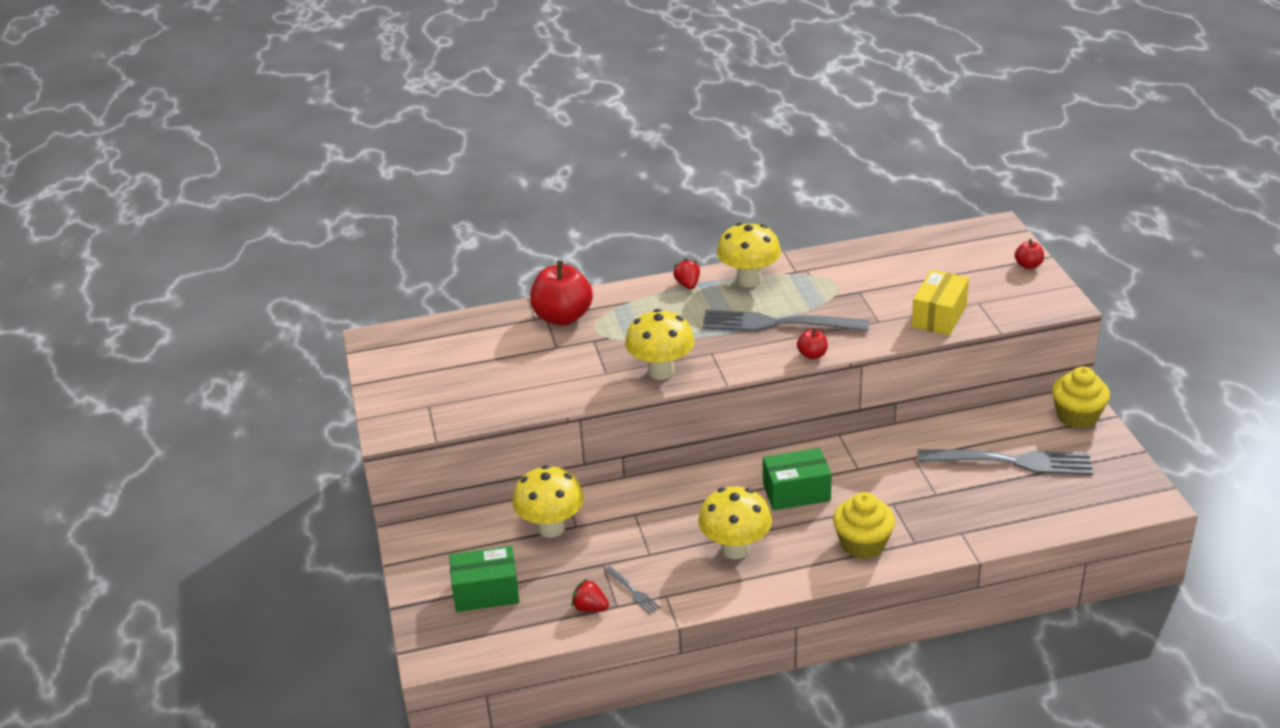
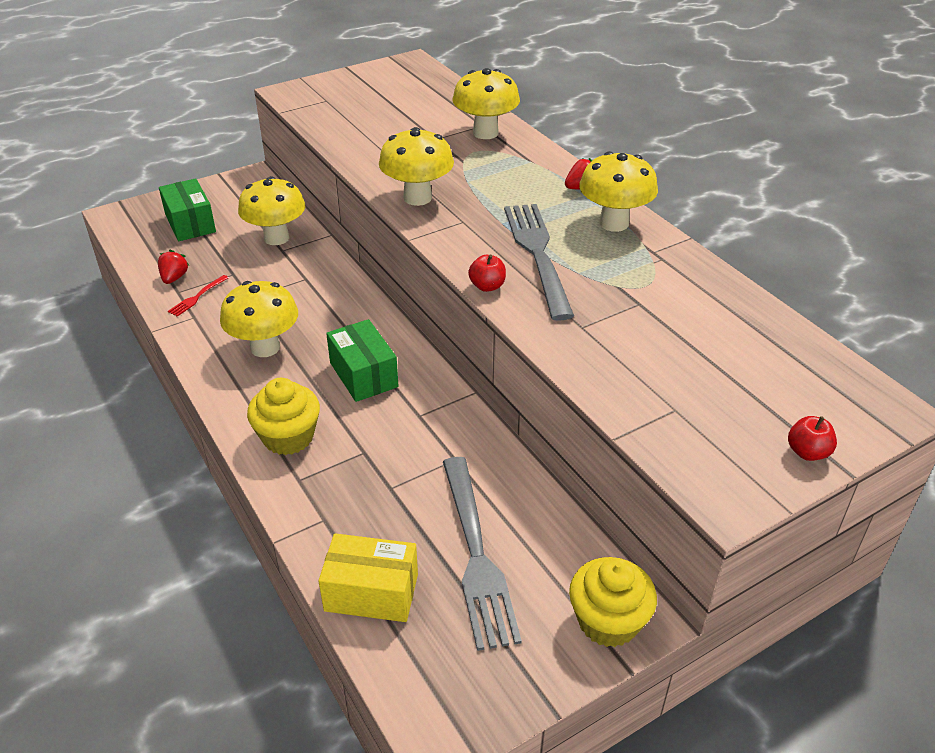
camera: 70 degrees right, 5 degrees up
red apple [530,260,593,326] -> yellow mushroom [452,68,520,139]
grey fork [604,566,661,614] -> red fork [168,275,229,317]
yellow box [911,270,969,335] -> yellow box moved to [318,533,418,622]

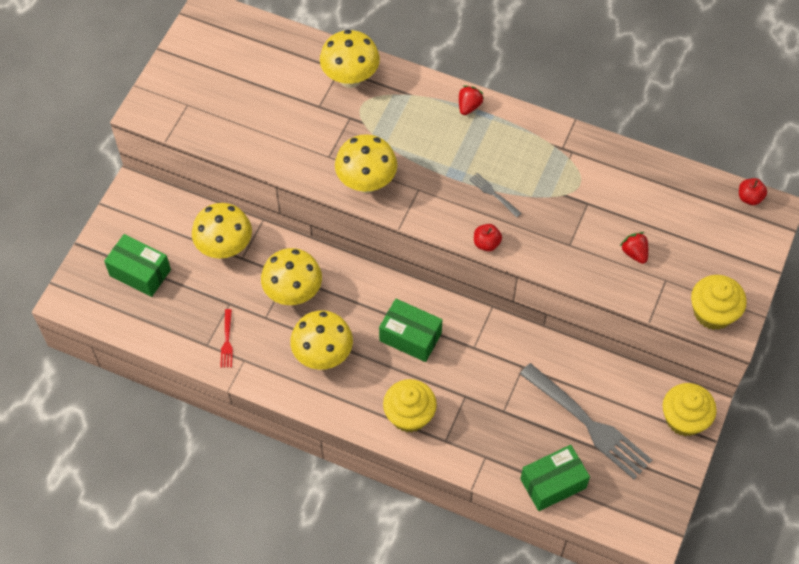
camera: 35 degrees left, 20 degrees up
red strawberry [158,250,190,284] -> red strawberry moved to [620,232,648,264]
yellow box [318,533,418,622] -> green box [520,445,590,511]
grey fork [504,204,574,321] -> grey fork [469,173,522,217], size x0.42
yellow mushroom [579,151,658,232] -> yellow mushroom moved to [261,248,322,305]
red apple [788,416,837,461] -> red apple moved to [739,178,767,205]
none -> yellow cupcake [691,275,746,330]

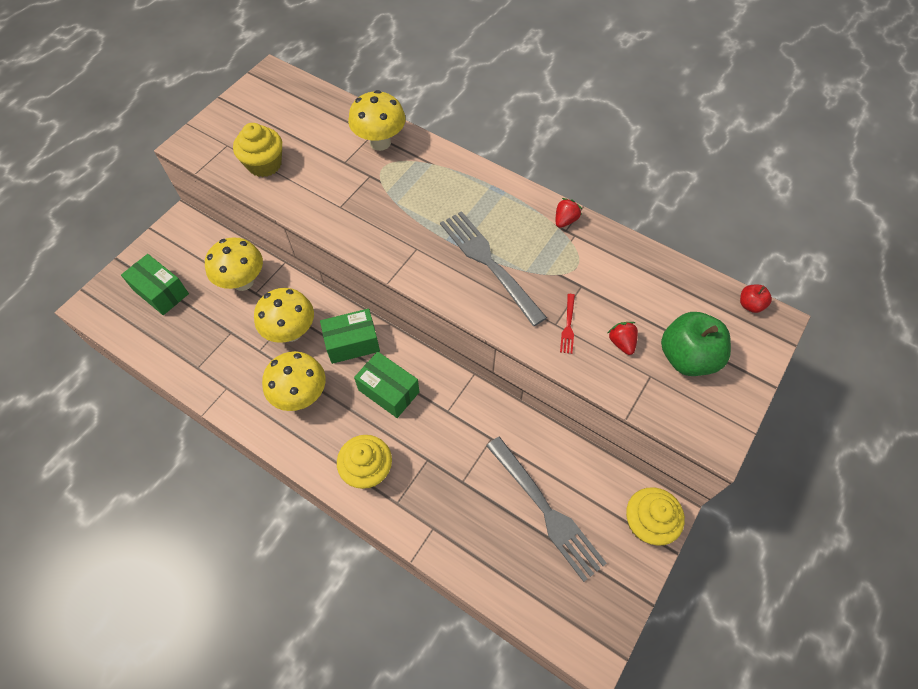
camera: 10 degrees right, 0 degrees up
red fork [220,309,233,368] -> red fork moved to [560,294,575,354]
yellow mushroom [335,134,397,193] -> none
red strawberry [459,85,484,115] -> red strawberry moved to [556,198,582,228]
grey fork [469,173,522,217] -> grey fork [440,211,547,326], size x2.37
red apple [474,224,502,251] -> none
green box [520,445,590,511] -> green box moved to [320,309,380,364]
yellow cupcake [691,275,746,330] -> yellow cupcake moved to [233,123,282,177]
none -> green apple [661,312,731,376]

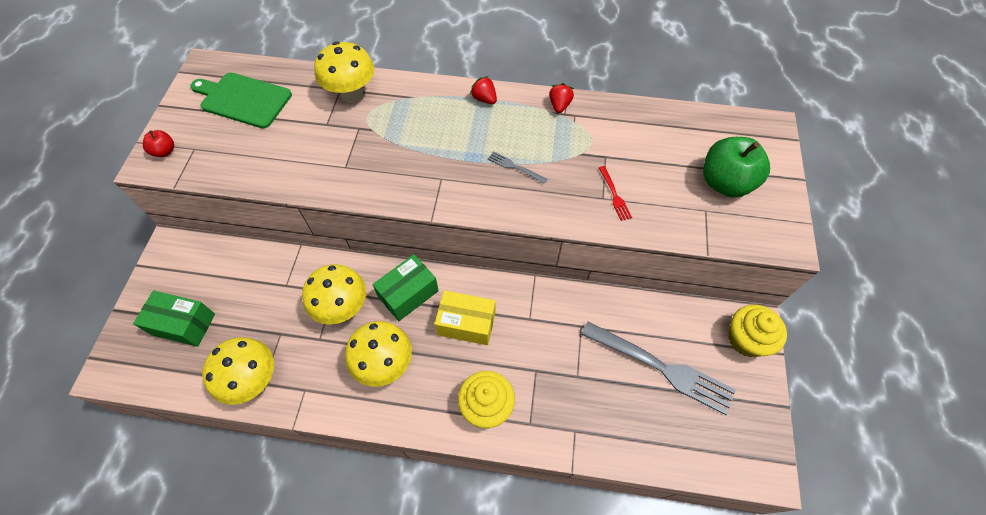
camera: 25 degrees left, 0 degrees up
yellow mushroom [205,238,263,291] -> yellow mushroom moved to [202,337,274,405]
yellow cupcake [233,123,282,177] -> none
green box [354,352,419,418] -> yellow box [435,290,496,345]
grey fork [440,211,547,326] -> grey fork [488,151,547,184], size x0.42
red strawberry [608,322,638,355] -> red strawberry moved to [470,76,497,104]
red apple [740,285,772,313] -> red apple moved to [143,130,174,157]
none -> green cutting board [190,72,292,129]

